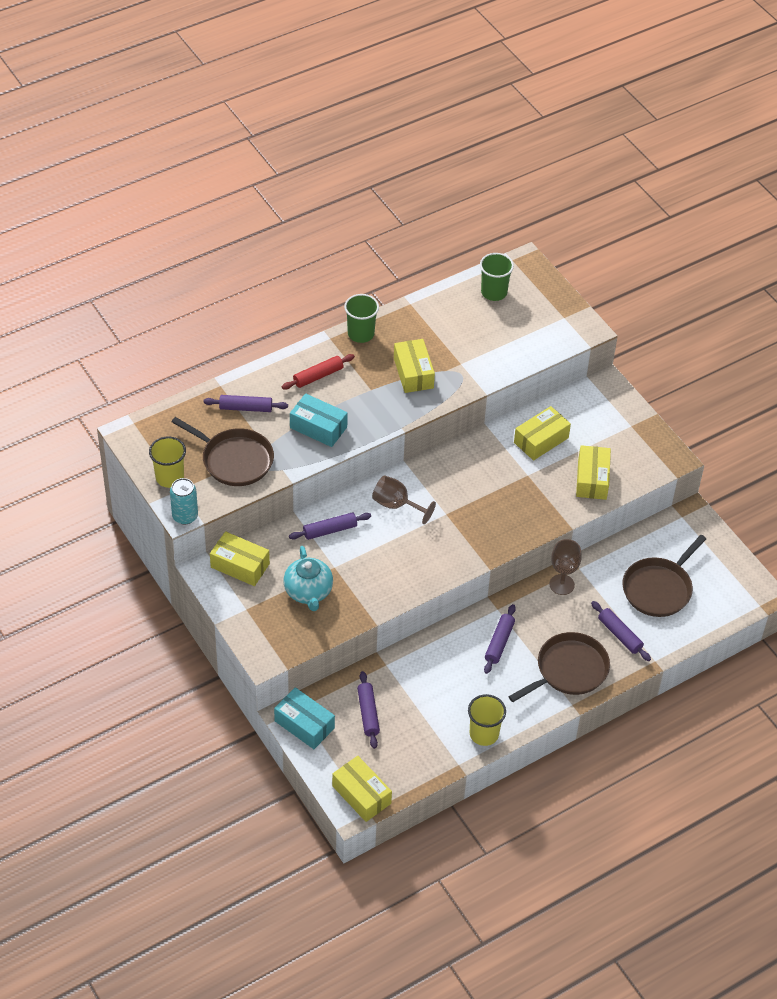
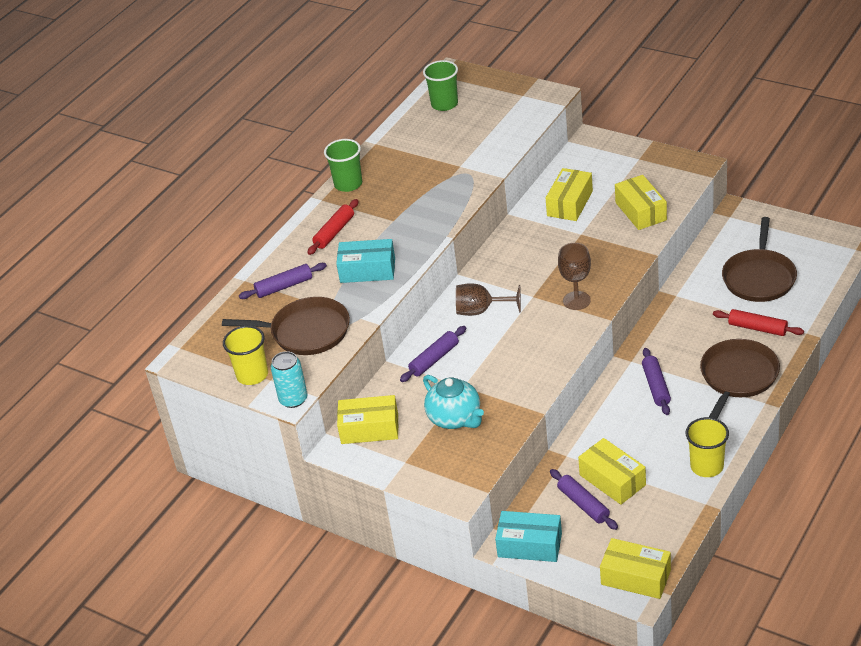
camera: 20 degrees left, 10 degrees down
yellow box [394,339,435,393] -> yellow box moved to [578,438,646,505]
brown goblet [549,539,582,595] -> brown goblet moved to [558,243,591,310]
purple rolling pin [591,601,651,661] -> red rolling pin [713,309,804,336]

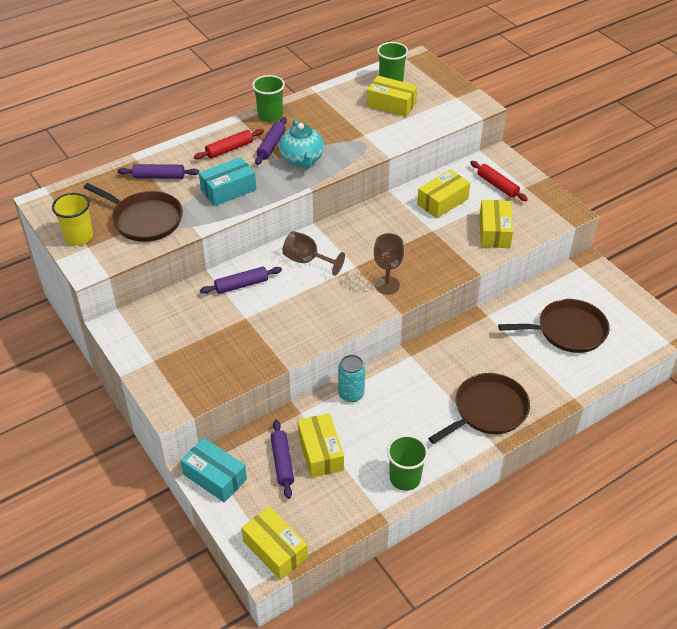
camera: 20 degrees right, 5 degrees up
turquoise can [271,351,308,408] -> turquoise can moved to [338,355,365,402]
turquoise box [336,239,395,283] -> turquoise box turned 60 degrees counterclockwise [199,157,256,206]
yellow box [337,395,398,444] -> yellow box moved to [367,76,418,117]
turquoise teapot [423,375,484,429] -> turquoise teapot moved to [279,119,324,169]
purple rolling pin [642,348,671,415] -> purple rolling pin moved to [255,117,287,165]
yellow cup [686,417,729,477] -> green cup [387,435,428,491]
red rolling pin [713,309,804,336] -> red rolling pin moved to [470,161,528,201]
brown pan [722,217,797,302] -> brown pan turned 135 degrees counterclockwise [498,299,610,353]

